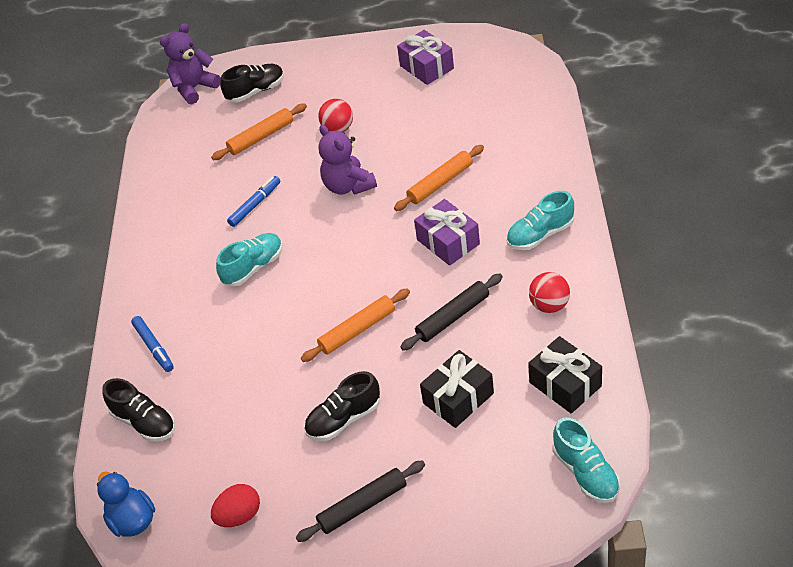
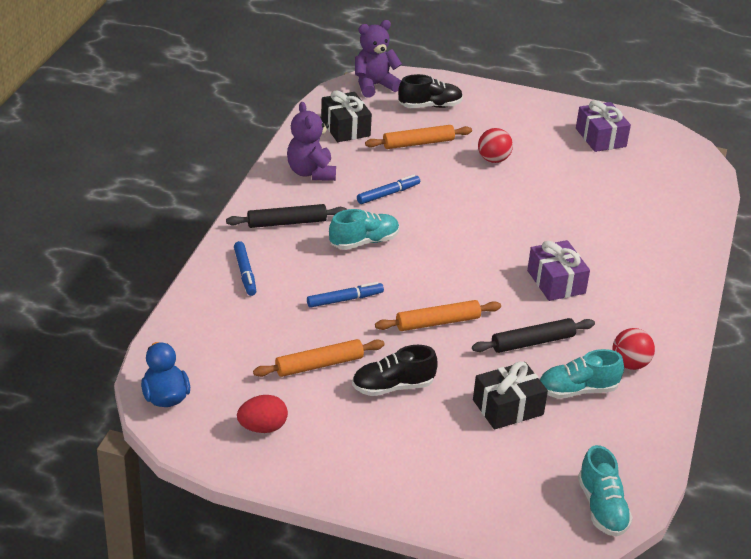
camera: 10 degrees right, 10 degrees down
black shoe [102,378,175,442] -> none
black rolling pin [296,460,425,542] -> black rolling pin moved to [226,204,347,228]
purple teddy bear [319,125,377,195] -> purple teddy bear moved to [287,102,336,181]
orange rolling pin [394,145,484,211] -> orange rolling pin moved to [253,339,385,377]
turquoise shoe [506,191,574,250] -> turquoise shoe moved to [540,349,624,399]
black gift [528,336,602,413] -> black gift moved to [321,90,372,142]
none -> blue marker [307,282,384,308]

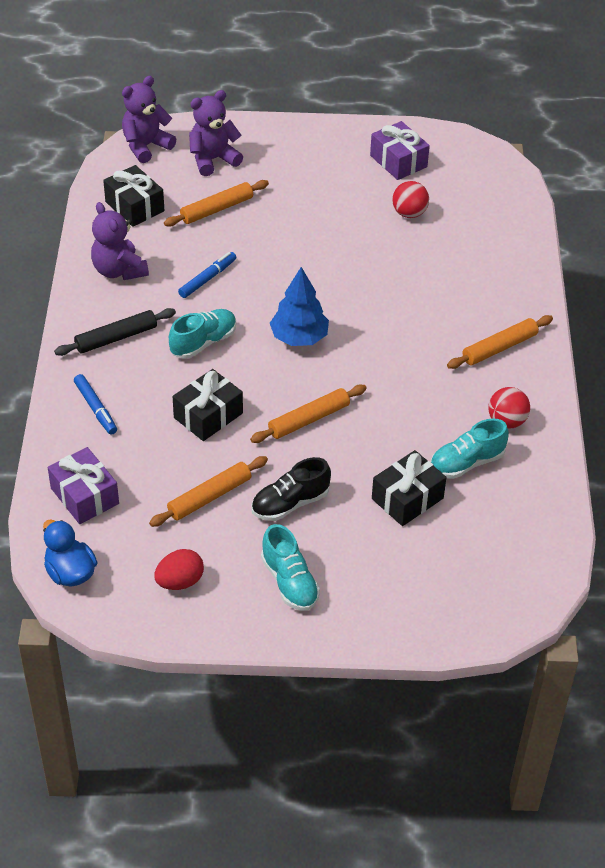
camera: 15 degrees left, 10 degrees up
blue marker [307,282,384,308] -> black gift [173,369,243,441]
black shoe [398,74,463,108] -> purple teddy bear [189,90,243,176]
black rolling pin [472,318,595,353] -> none
red ball [478,128,513,163] -> red ball moved to [392,181,429,218]
purple gift [527,240,590,301] -> purple gift moved to [48,447,119,524]
turquoise shoe [578,445,633,537] -> turquoise shoe moved to [261,524,320,611]
none -> blue tree [270,267,329,346]
none -> orange rolling pin [447,315,553,369]

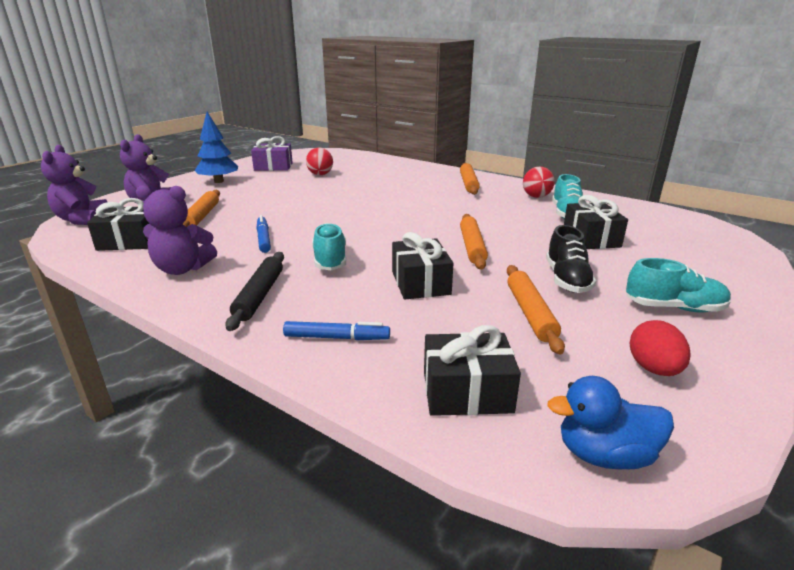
camera: 55 degrees left, 20 degrees down
purple gift [48,447,119,524] -> black gift [424,325,521,416]
blue tree [270,267,329,346] -> blue tree moved to [194,112,238,183]

